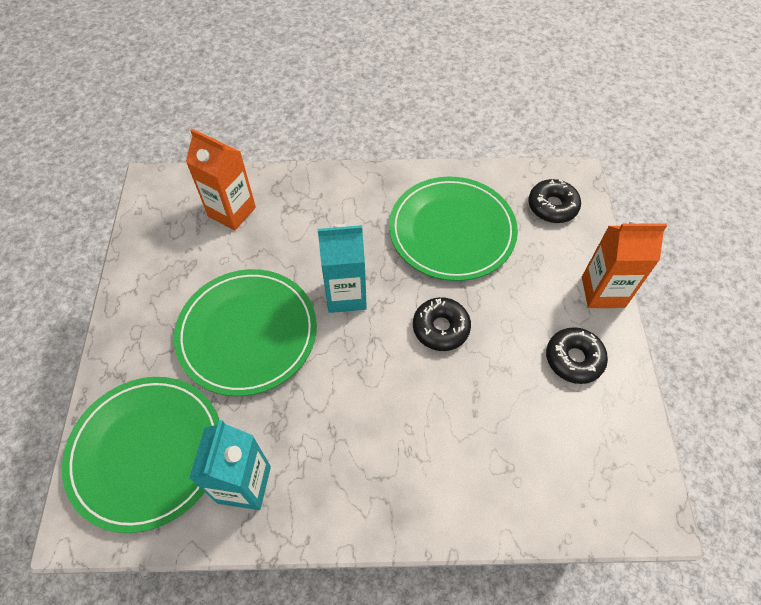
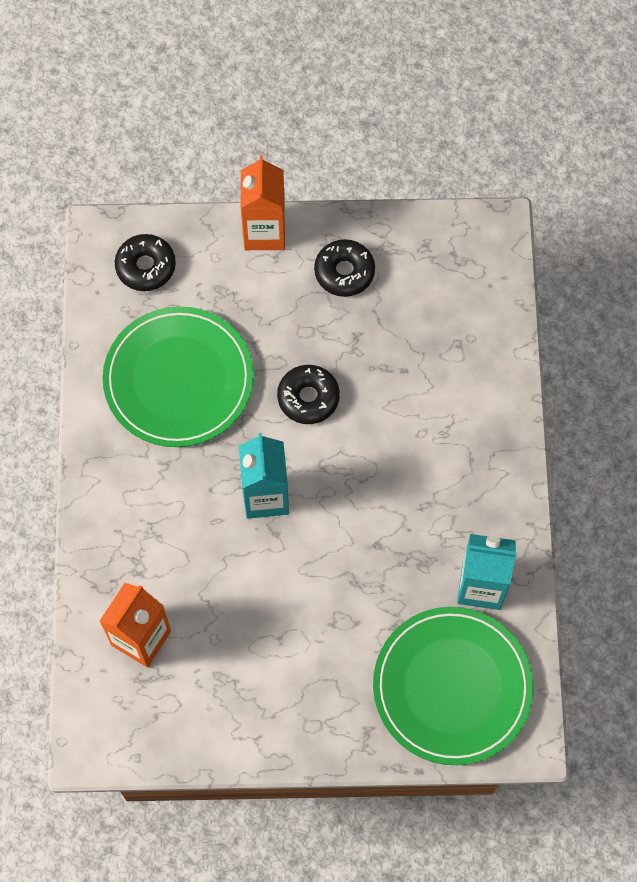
camera: 90 degrees left, 10 degrees up
green plate [174,269,317,396] -> none

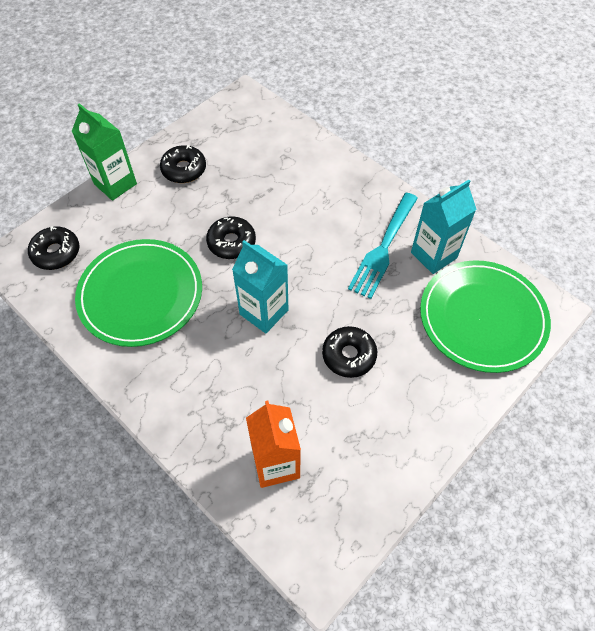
camera: 45 degrees left, 10 degrees down
orange carton [241,155,285,250] -> green carton [72,103,137,201]
none -> black donut [322,326,377,378]
none -> turquoise fork [348,193,418,299]

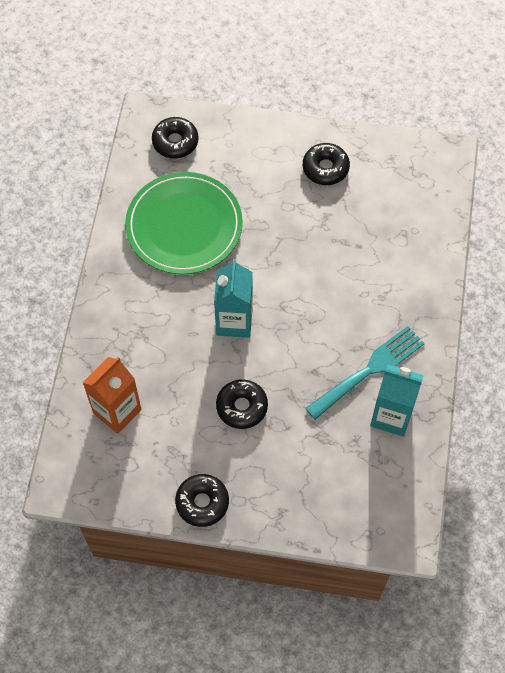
camera: 55 degrees right, 5 degrees up
green carton [72,103,137,201] -> none
black donut [206,216,256,259] -> black donut moved to [175,474,229,527]
turquoise fork [348,193,418,299] -> turquoise fork turned 150 degrees clockwise [305,326,425,420]
green plate [420,260,551,373] -> none

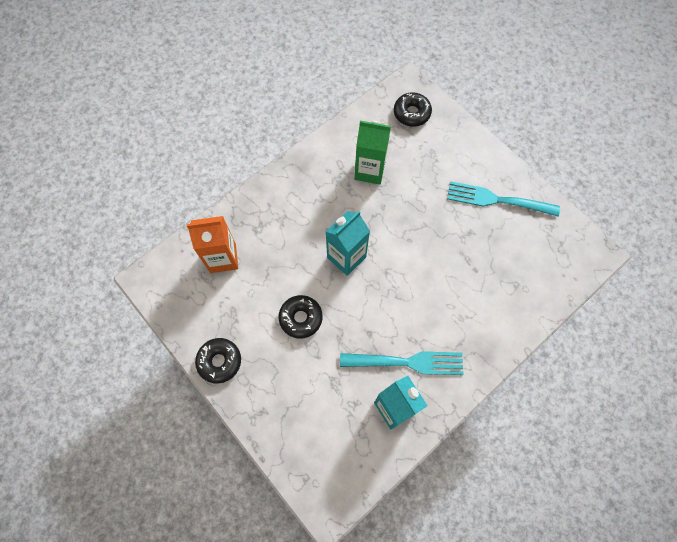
camera: 40 degrees right, 5 degrees up
green plate [125,172,243,275] -> green carton [355,121,391,184]
black donut [303,143,350,185] -> turquoise fork [447,181,560,216]

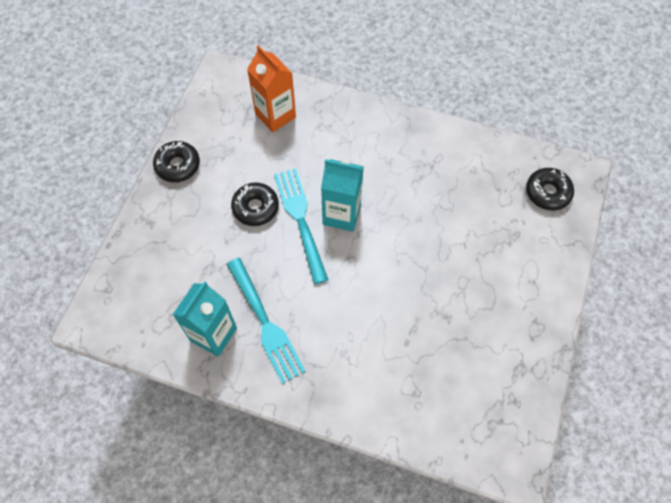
camera: 60 degrees right, 5 degrees down
green carton [355,121,391,184] -> none
turquoise fork [447,181,560,216] -> turquoise fork moved to [274,169,328,284]

